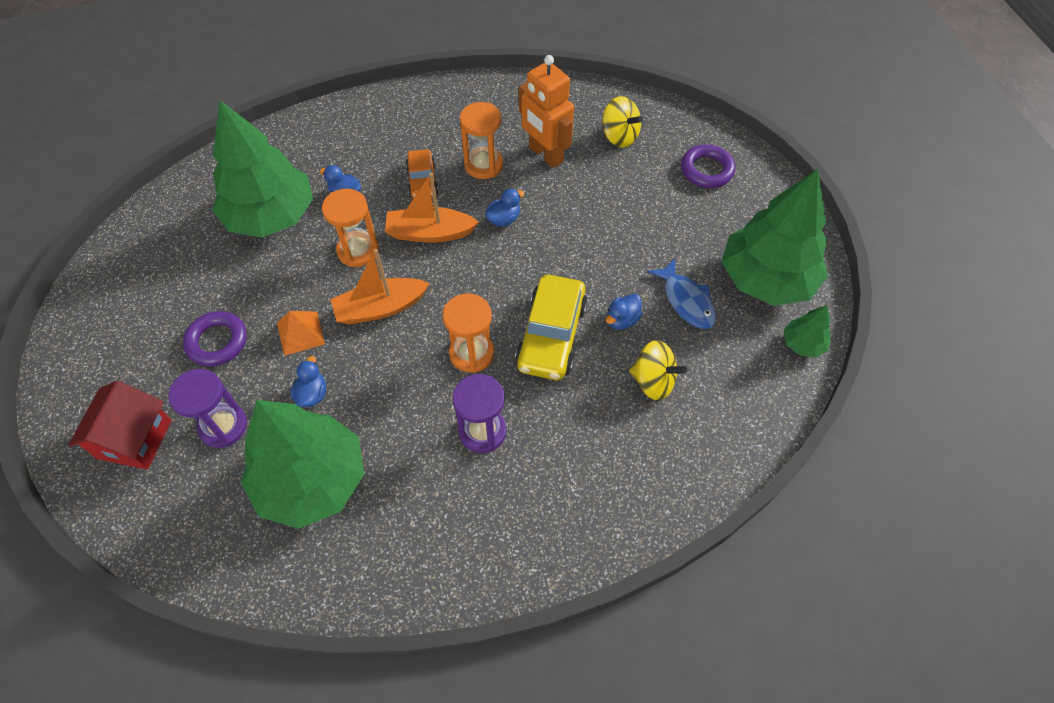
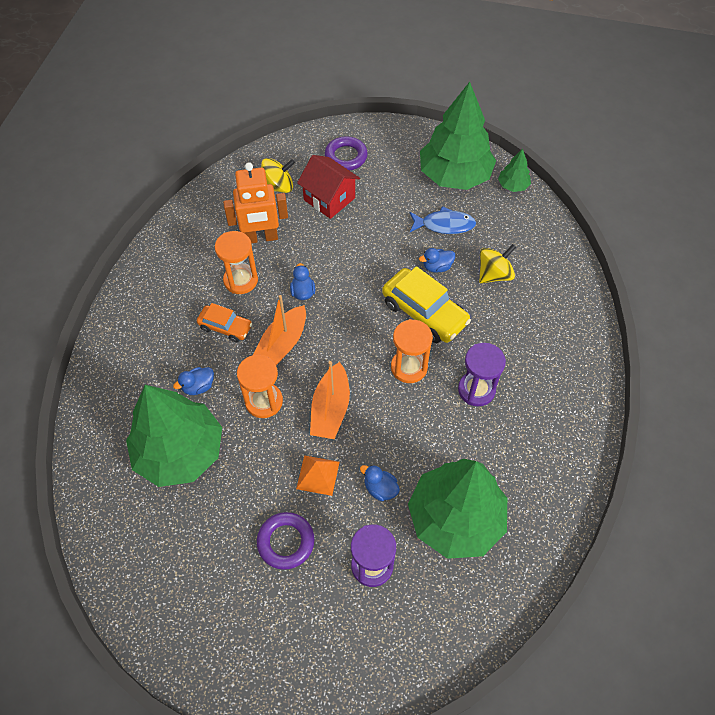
camera: 60 degrees left, 0 degrees up
red house [68,381,172,470] -> red house moved to [297,155,360,219]
blue duck [606,294,642,330] -> blue duck turned 90 degrees clockwise [419,248,455,273]

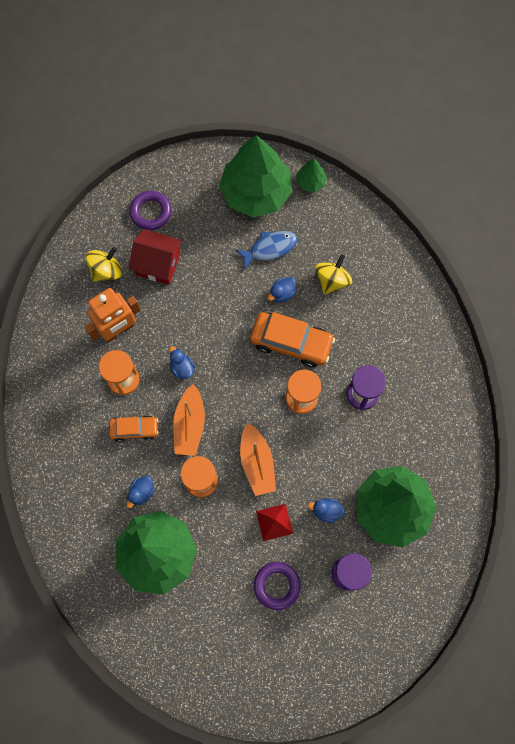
camera: 25 degrees left, 15 degrees up
orange pyramid [296,455,340,496] -> red pyramid [256,504,293,541]
yellow car [382,266,471,343] -> orange car [250,312,335,368]

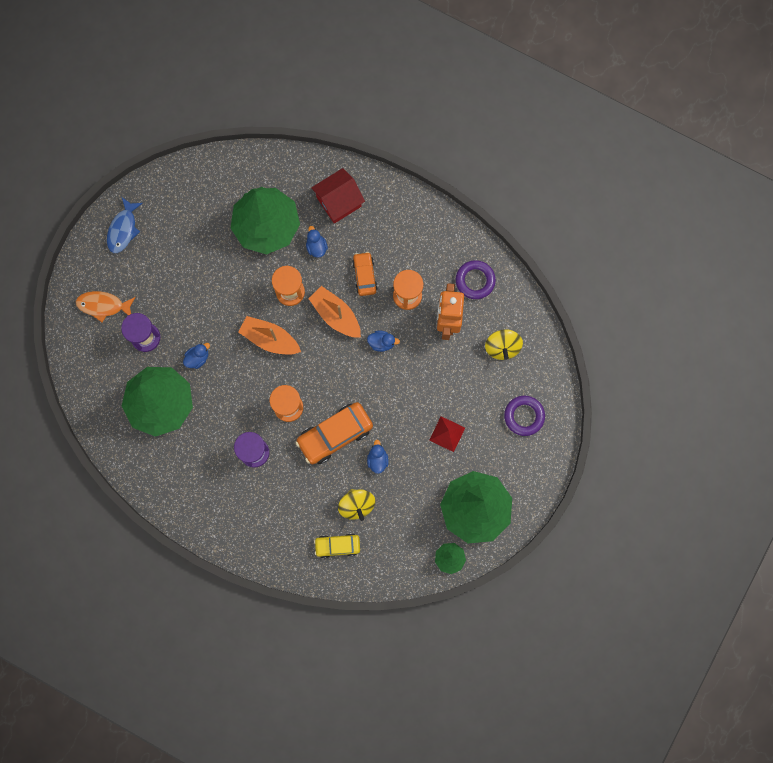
camera: 130 degrees right, 5 degrees up
orange car [109,416,159,442] -> orange car turned 135 degrees clockwise [352,252,378,296]
red house [129,229,182,285] -> red house moved to [311,168,365,224]
blue fish [235,231,297,269] -> blue fish moved to [107,197,143,253]
purple ring [254,562,301,610] -> purple ring moved to [456,260,496,299]
red pyramid [256,504,293,541] -> red pyramid moved to [429,416,465,452]
none -> orange fish [76,291,135,322]
none -> yellow car [314,533,360,558]

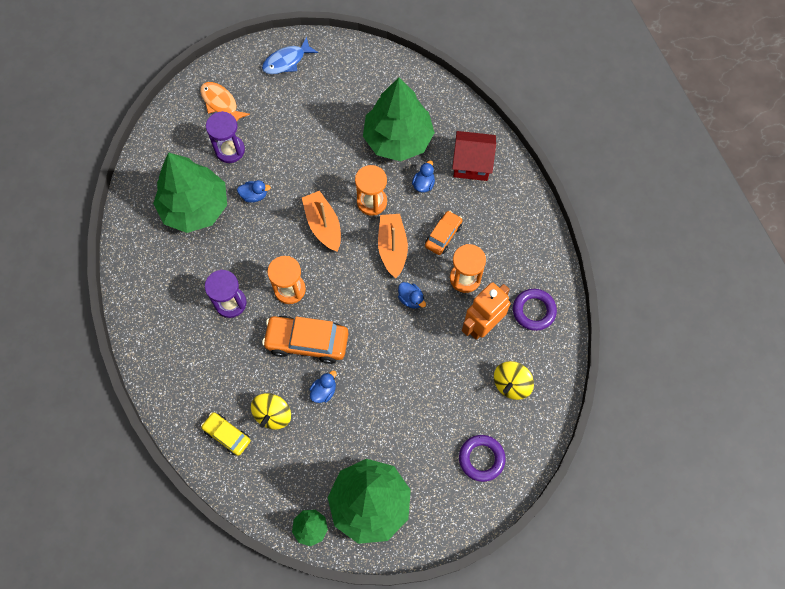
camera: 40 degrees right, 10 degrees down
red pyramid [429,416,465,452] -> none

